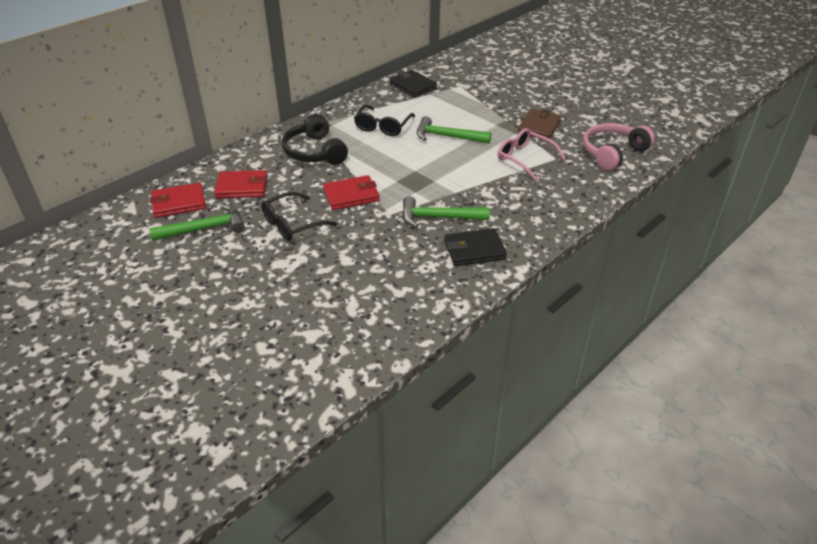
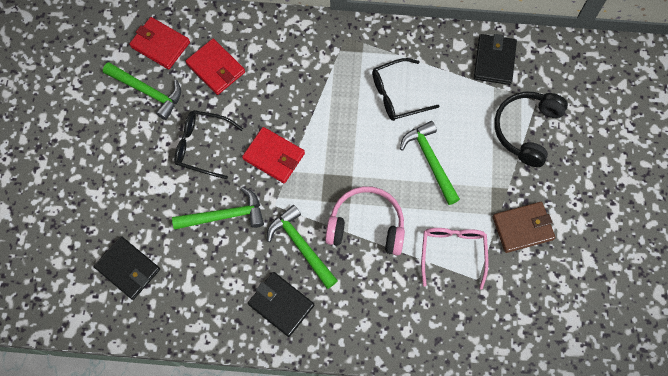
camera: 50 degrees right, 30 degrees up
black headphones [282,114,348,165] -> black headphones moved to [494,91,568,167]
pink headphones [583,123,655,170] -> pink headphones moved to [325,186,405,256]
none -> black wallet [94,236,160,300]
none -> green hammer [172,187,264,230]

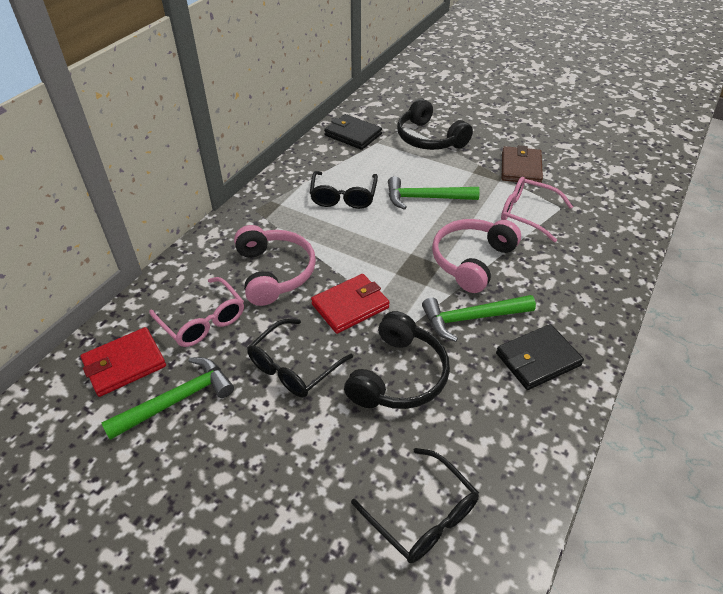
camera: 65 degrees left, 25 degrees down
black wallet [94,236,160,300] -> black glasses [351,448,479,563]
green hammer [172,187,264,230] -> black headphones [344,311,450,409]
red wallet [185,39,245,95] -> pink glasses [149,277,244,347]
none -> pink headphones [234,225,316,306]

